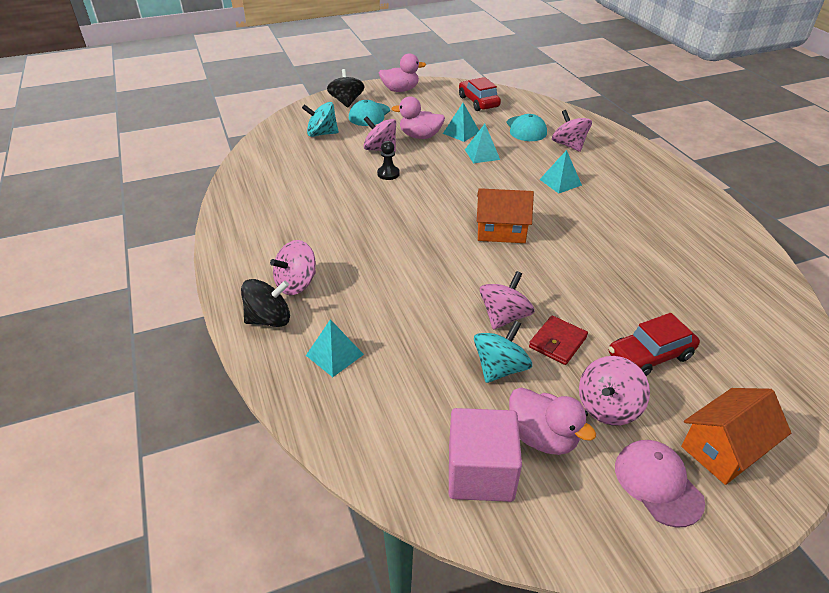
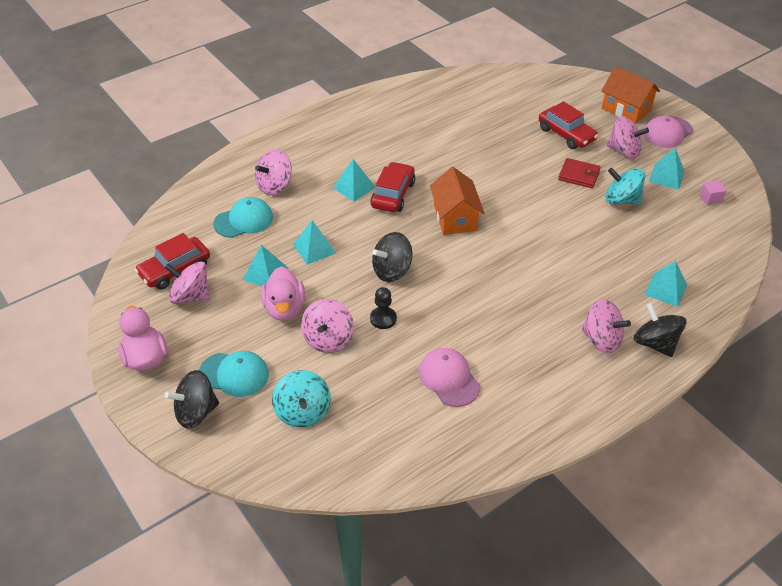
camera: 105 degrees left, 5 degrees up
pink cube [449,408,522,502] -> pink cube [700,180,727,205], size x0.42
pink spinning top [480,271,535,330] -> pink spinning top moved to [165,261,210,304]
pink duck [509,387,596,455] -> turquoise pyramid [649,148,685,190]
none -> red car [370,162,415,212]
none -> black spinning top [372,232,412,282]
none -> pink cap [418,348,480,407]

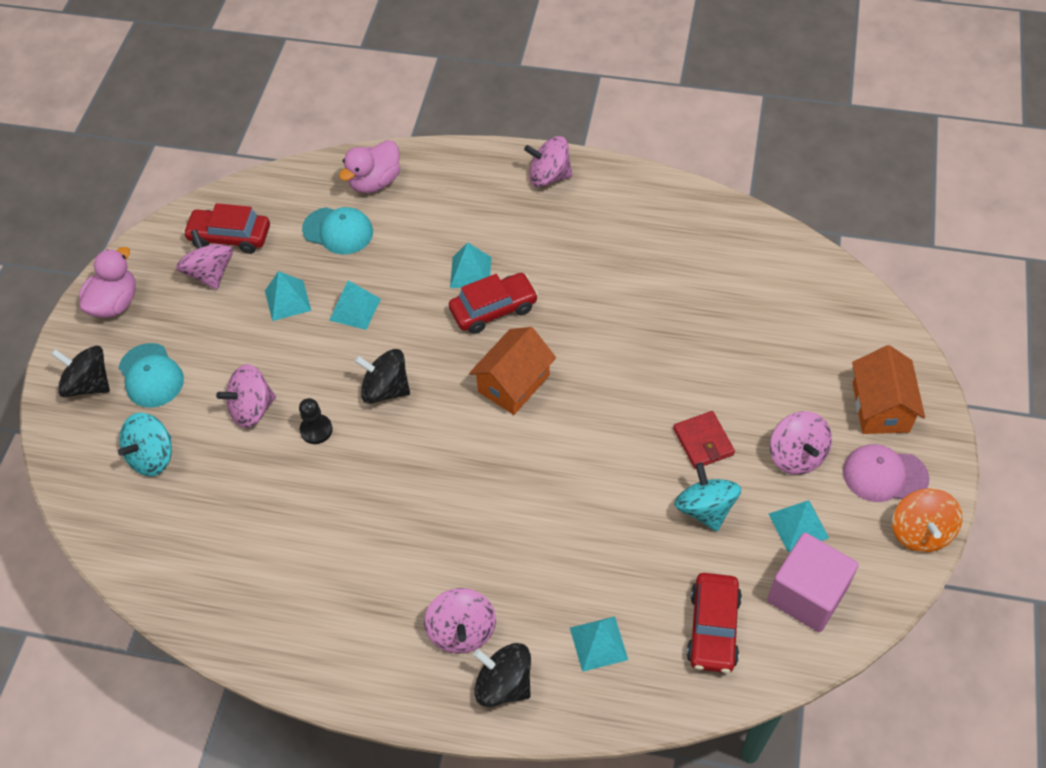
camera: 50 degrees right, 10 degrees up
pink spinning top [255,149,292,195] -> pink spinning top moved to [524,136,572,187]
pink duck [261,267,305,321] -> pink duck moved to [339,140,400,193]
pink cap [418,348,480,407] -> none
red car [539,101,598,149] -> red car moved to [686,573,742,673]
black spinning top [634,303,687,357] -> black spinning top turned 75 degrees counterclockwise [474,643,531,707]
pink cube [700,180,727,205] -> pink cube [767,533,859,632], size x2.36
none -> orange spinning top [892,488,962,553]

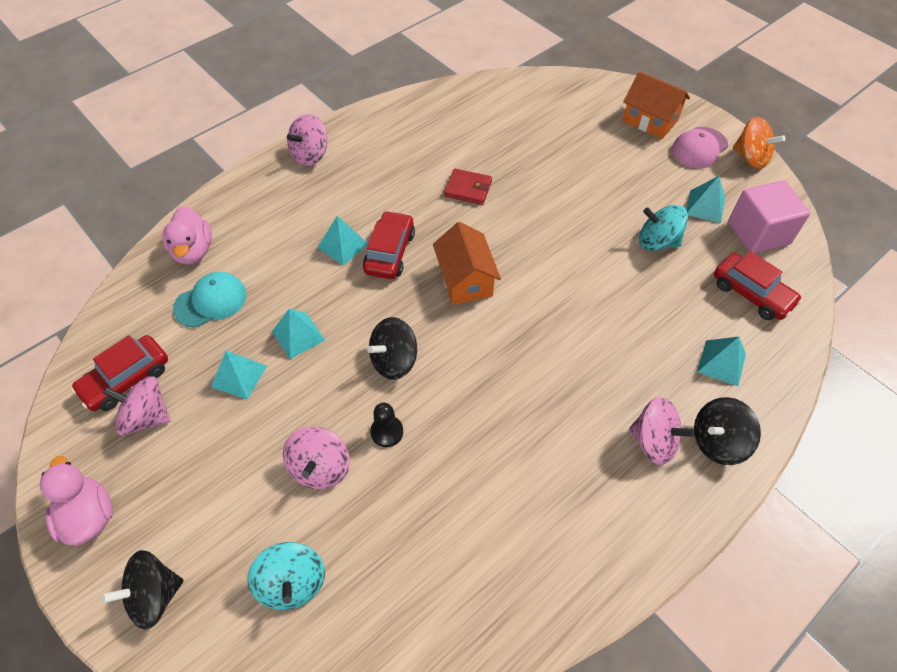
camera: 55 degrees left, 0 degrees up
turquoise cap [119,343,184,408] -> none
red wallet [673,411,735,469] -> red wallet moved to [444,169,492,205]
pink spinning top [770,411,832,475] -> none

